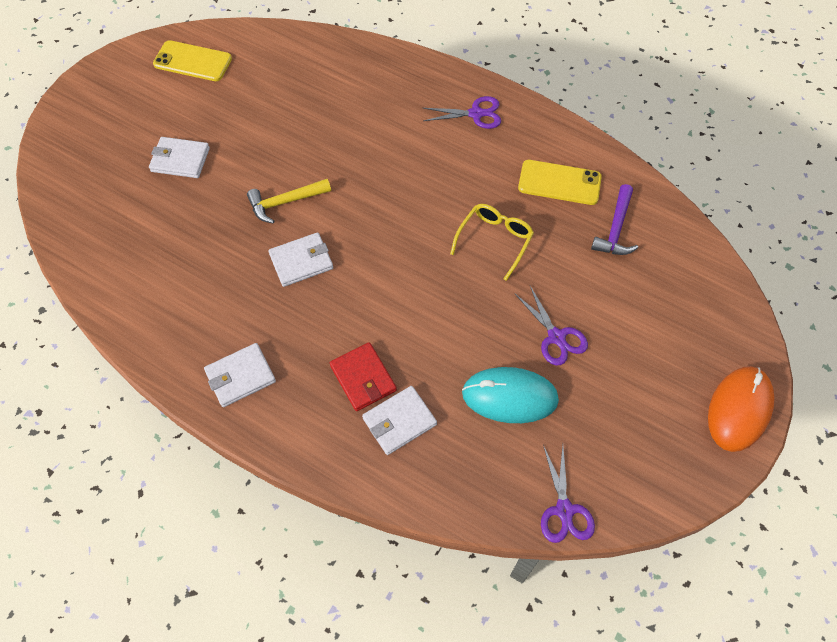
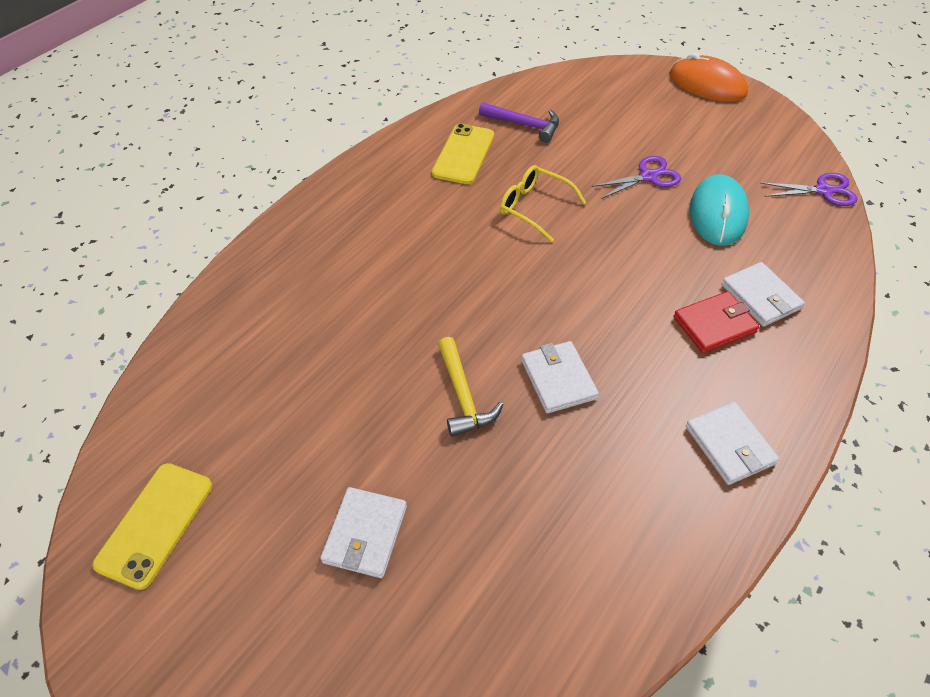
camera: 85 degrees left, 10 degrees down
purple scissors [423,96,501,129] -> none

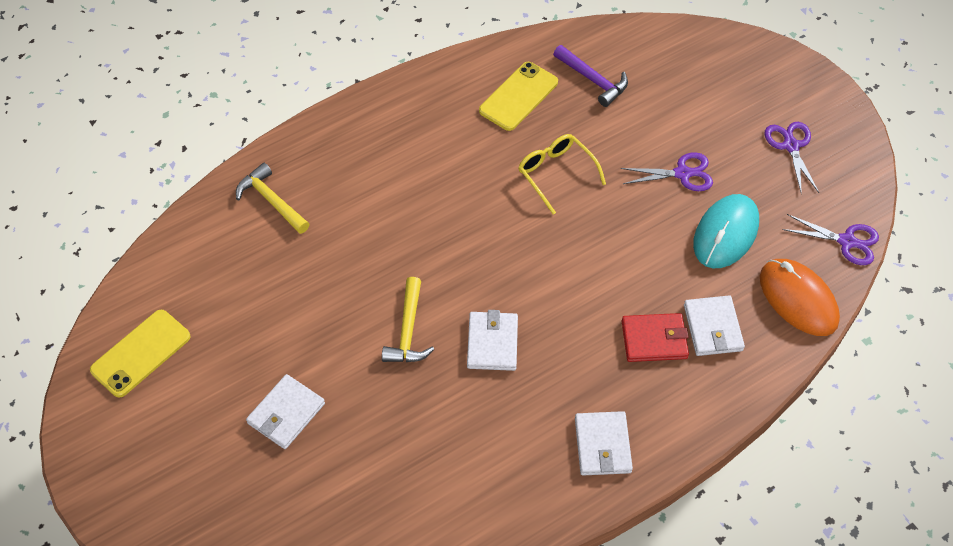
camera: 20 degrees right, 5 degrees up
orange mouse [670,53,748,102] -> orange mouse moved to [760,259,840,336]
none -> yellow hammer [236,163,310,234]
none -> purple scissors [764,122,819,194]

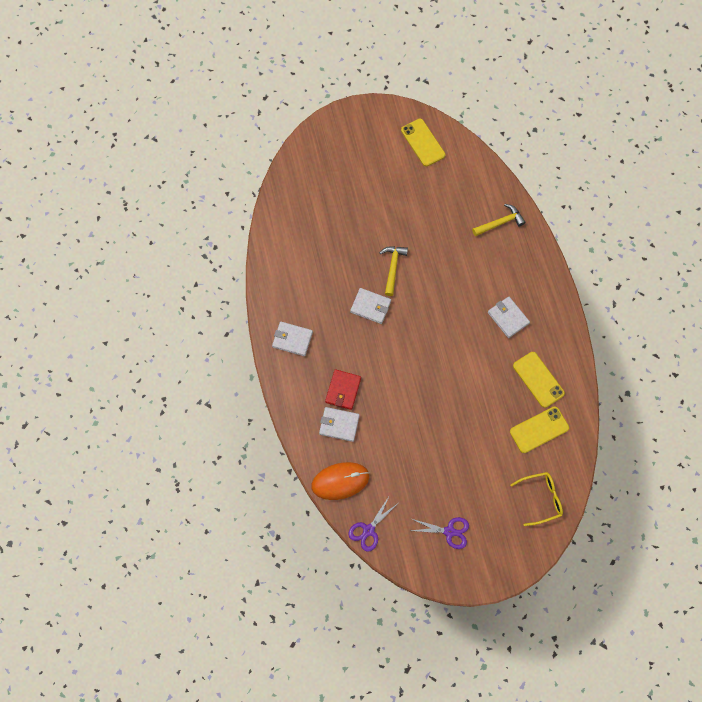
camera: 110 degrees right, 15 degrees up
white wallet [246,374,325,449] -> white wallet moved to [488,297,530,338]
yellow hammer [382,277,434,362] -> yellow hammer turned 75 degrees clockwise [379,246,408,296]
yellow glasses [518,134,606,214] -> yellow glasses moved to [510,472,563,526]
purple hammer [553,45,628,107] -> yellow phone [510,406,569,453]
purple scissors [620,152,713,191] -> none
turquoise mouse [693,194,759,268] -> none

